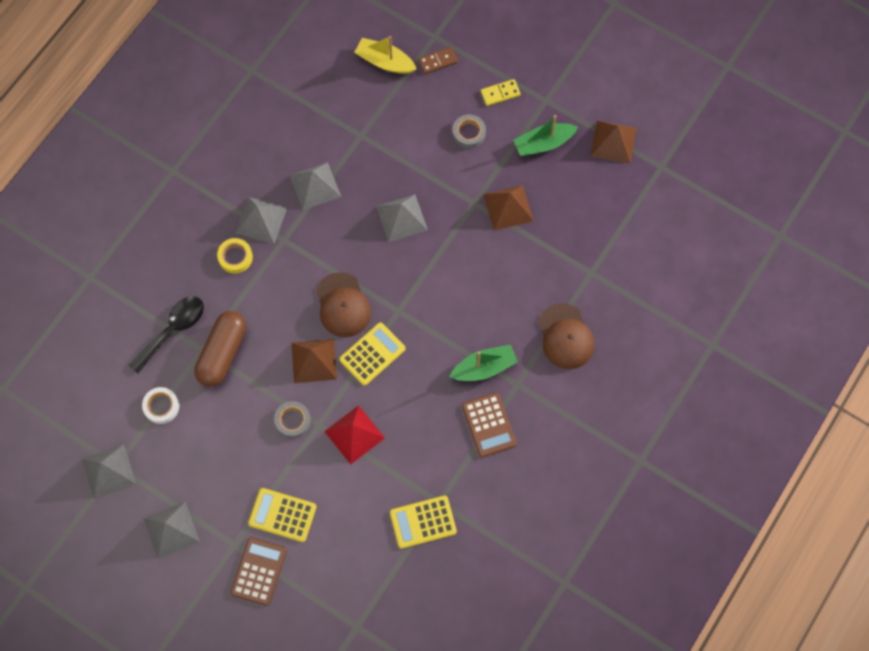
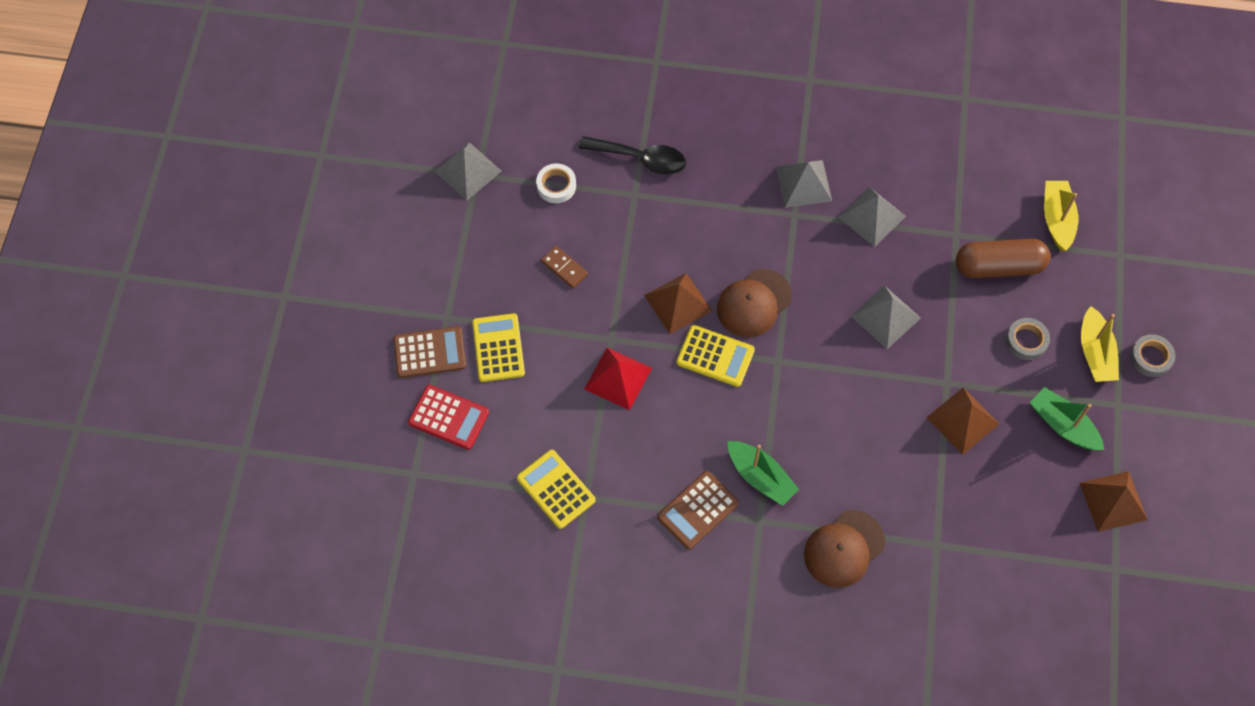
camera: 65 degrees right, 5 degrees down
grey pyramid [143,502,200,559] -> none
brown capsule [194,311,246,387] -> brown capsule moved to [956,239,1051,278]
yellow tape [217,238,253,273] -> none
grey tape [274,401,311,438] -> grey tape moved to [1130,334,1176,377]
brown domino [418,47,458,74] -> brown domino moved to [541,246,588,288]
yellow domino [481,79,521,106] -> yellow boat [1081,306,1119,382]
none -> red calculator [408,385,489,450]

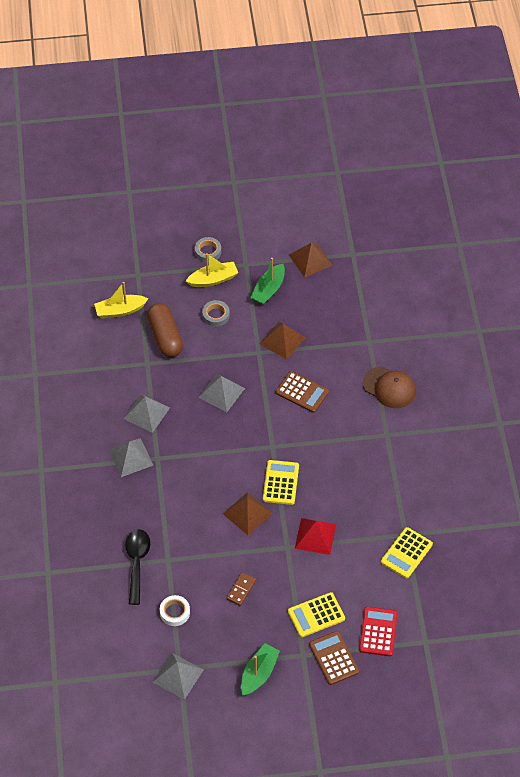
camera: 105 degrees left, 10 degrees down
brown calculator [657,471,739,550] -> brown calculator moved to [276,371,329,413]
brown cap [717,269,792,337] -> none
green boat [728,441,799,506] -> green boat moved to [241,643,280,696]

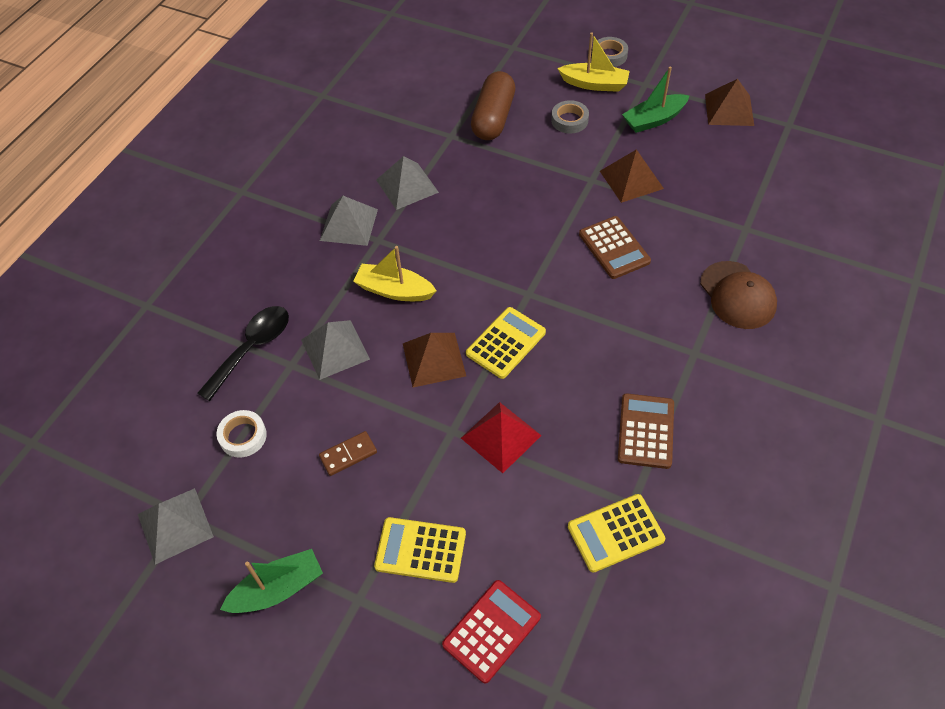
camera: 35 degrees right, 0 degrees up
yellow boat [94,282,148,318] -> yellow boat moved to [353,246,436,301]
grey pyramid [198,373,245,412] -> grey pyramid moved to [301,320,370,380]
brown calculator [309,631,359,685] -> brown calculator moved to [618,393,674,469]

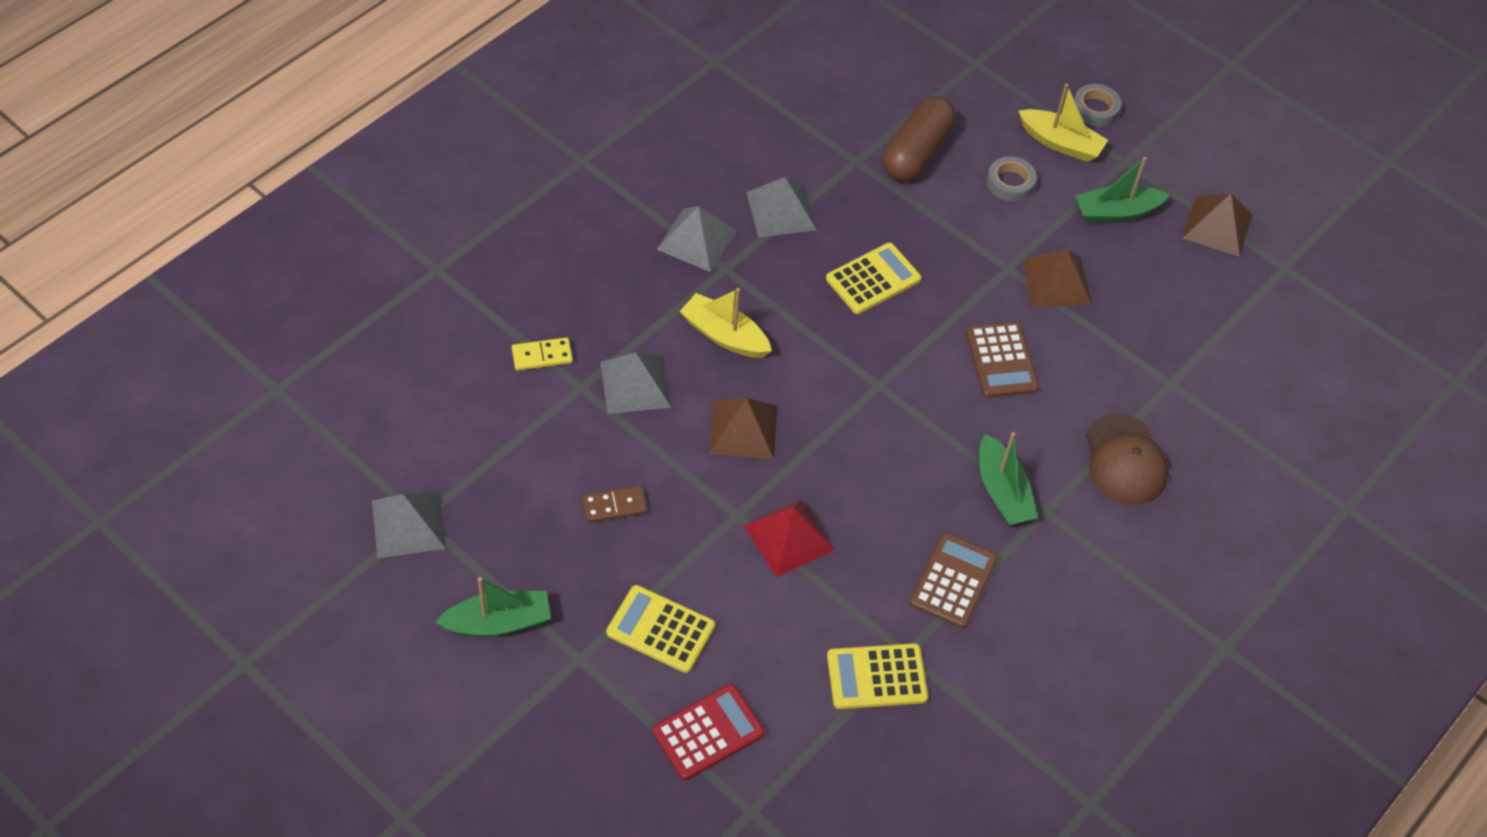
camera: 10 degrees right, 0 degrees up
black spoon [197,306,289,401] -> yellow domino [512,337,573,371]
white tape [217,410,267,458] -> none
yellow calculator [466,307,546,379] -> yellow calculator moved to [826,243,921,314]
none -> green boat [979,432,1038,525]

